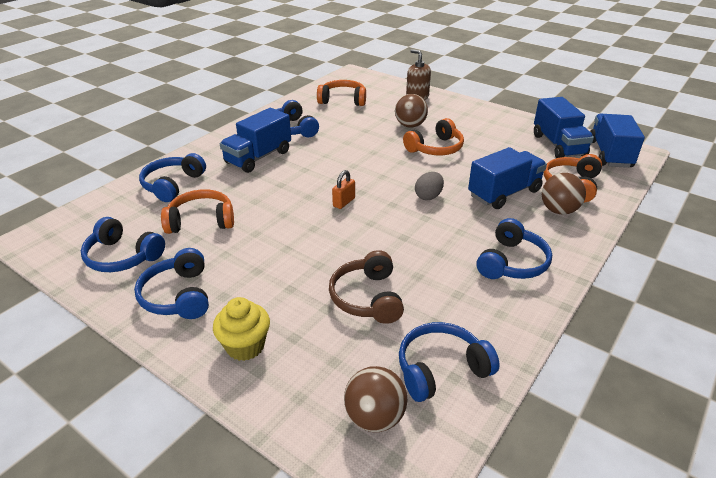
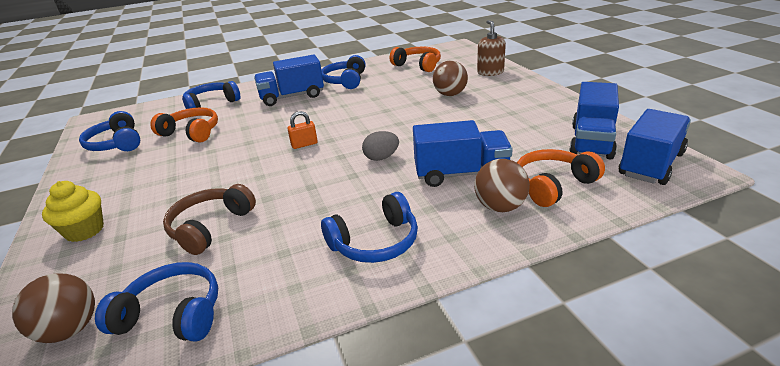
camera: 35 degrees right, 5 degrees down
blue headphones [134,248,209,319] -> none
orange headphones [403,118,464,155] -> none

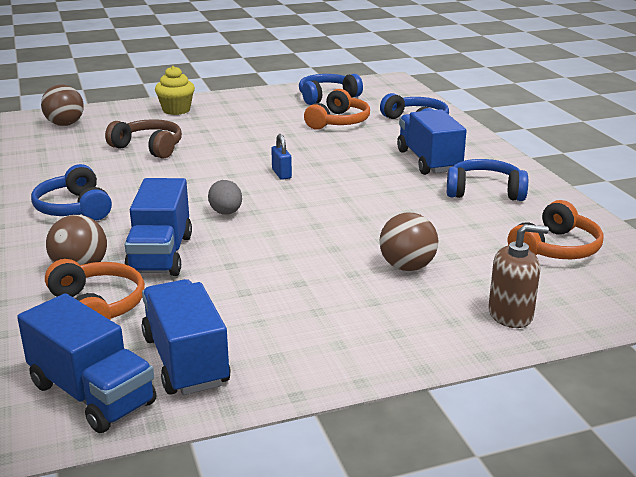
camera: 90 degrees right, 5 degrees down
blue headphones [95,262,218,342] -> none
orange padlock [287,111,318,149] -> blue padlock [271,134,292,180]
blue truck [569,82,619,160] -> blue truck turned 45 degrees clockwise [141,279,231,395]

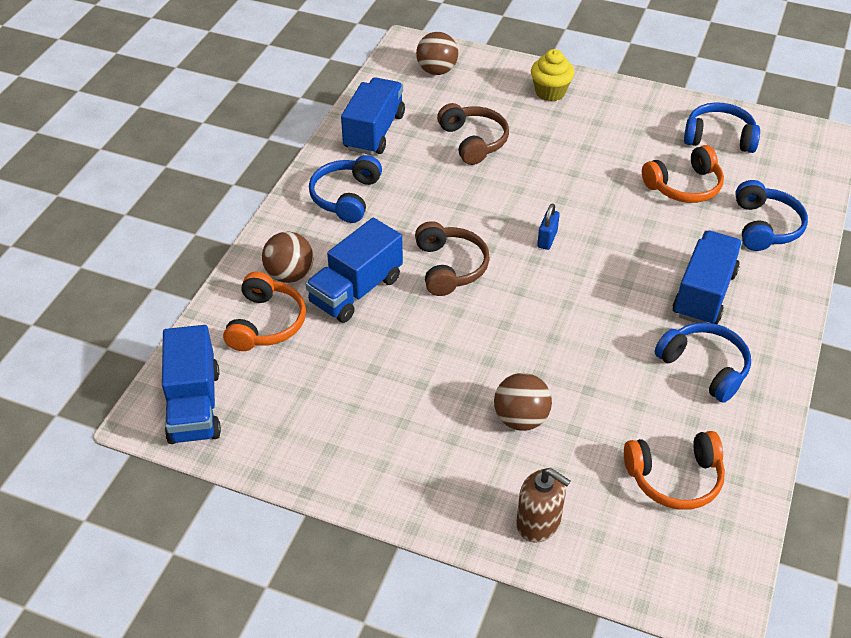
camera: 40 degrees right, 20 degrees up
blue truck [141,279,231,395] -> blue truck moved to [341,77,405,155]
grey egg [208,180,242,215] -> brown headphones [415,221,490,296]

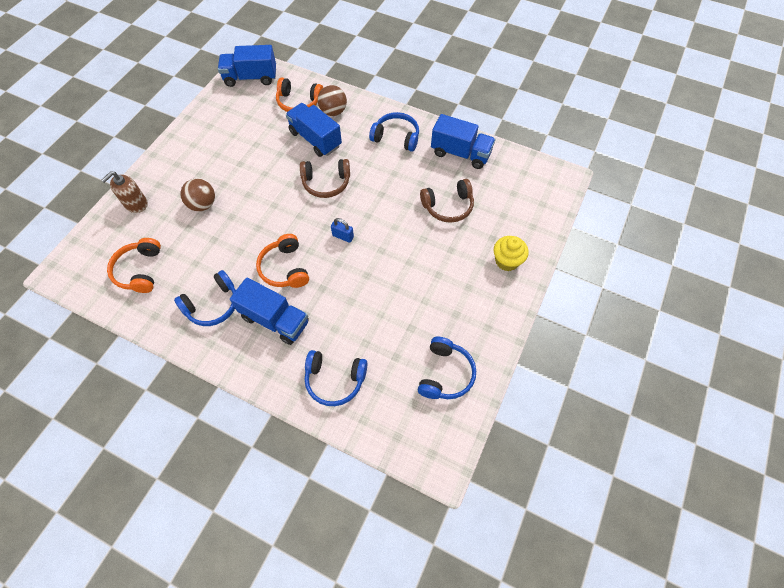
camera: 95 degrees right, 15 degrees up
brown ball [416,32,458,75] -> none
orange headphones [642,145,724,203] -> orange headphones moved to [256,234,309,288]

